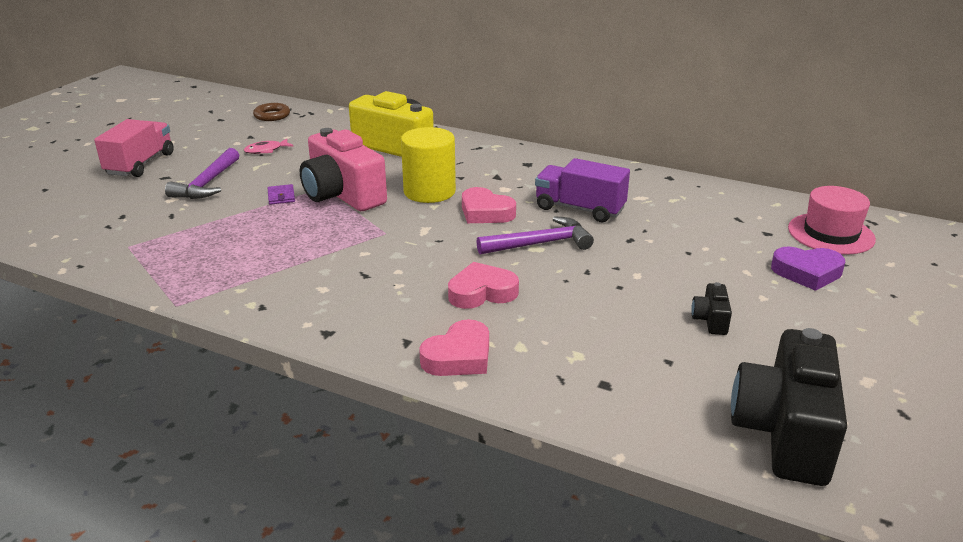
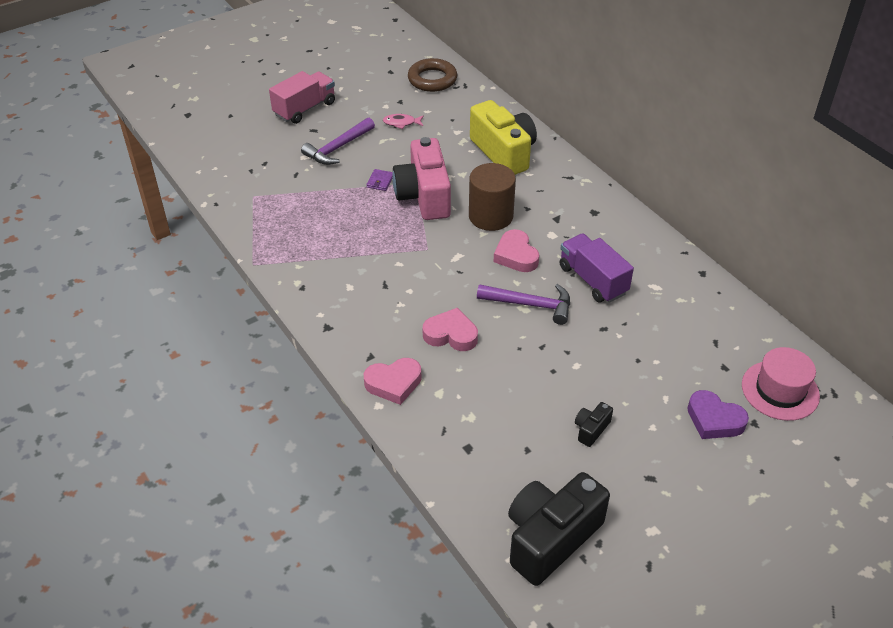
camera: 30 degrees right, 15 degrees up
brown ring [253,103,290,121] -> brown ring [408,58,457,92], size x1.54
yellow cylinder [401,127,456,203] -> brown cylinder [469,163,516,231]

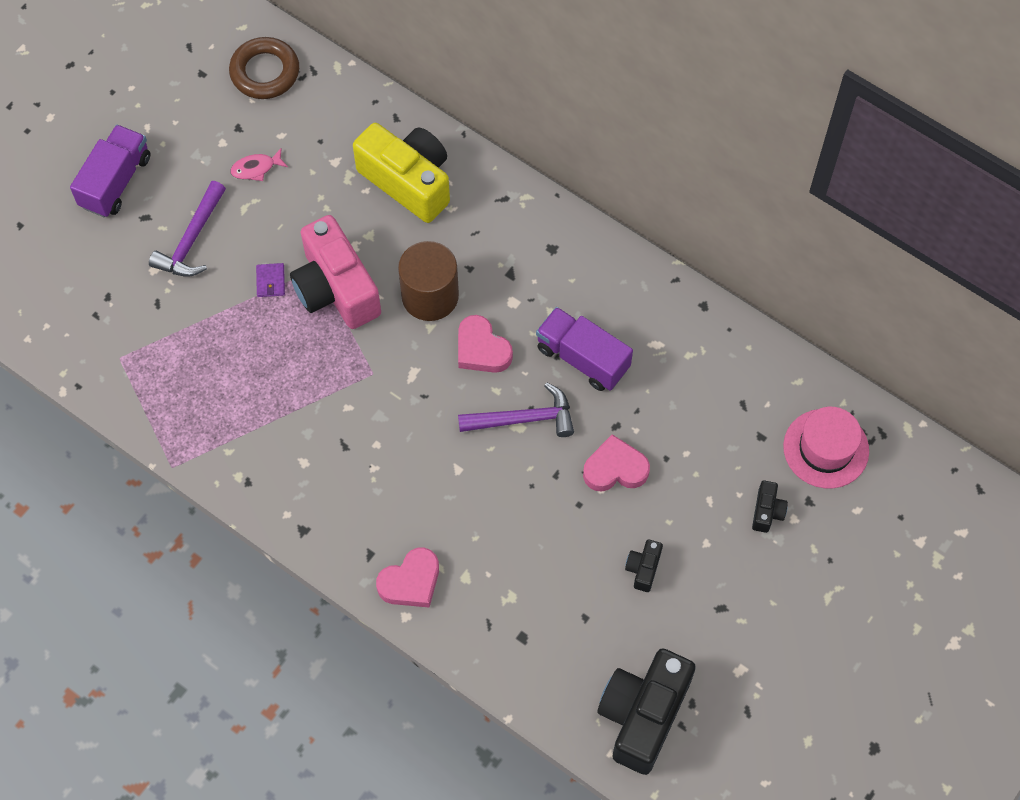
camera: 20 degrees left, 20 degrees up
pink truck [269,71,335,124] -> purple truck [70,125,151,217]
pink heart [422,308,478,351] -> pink heart moved to [583,434,650,491]
purple heart [688,390,749,439] -> black camera [752,481,788,533]

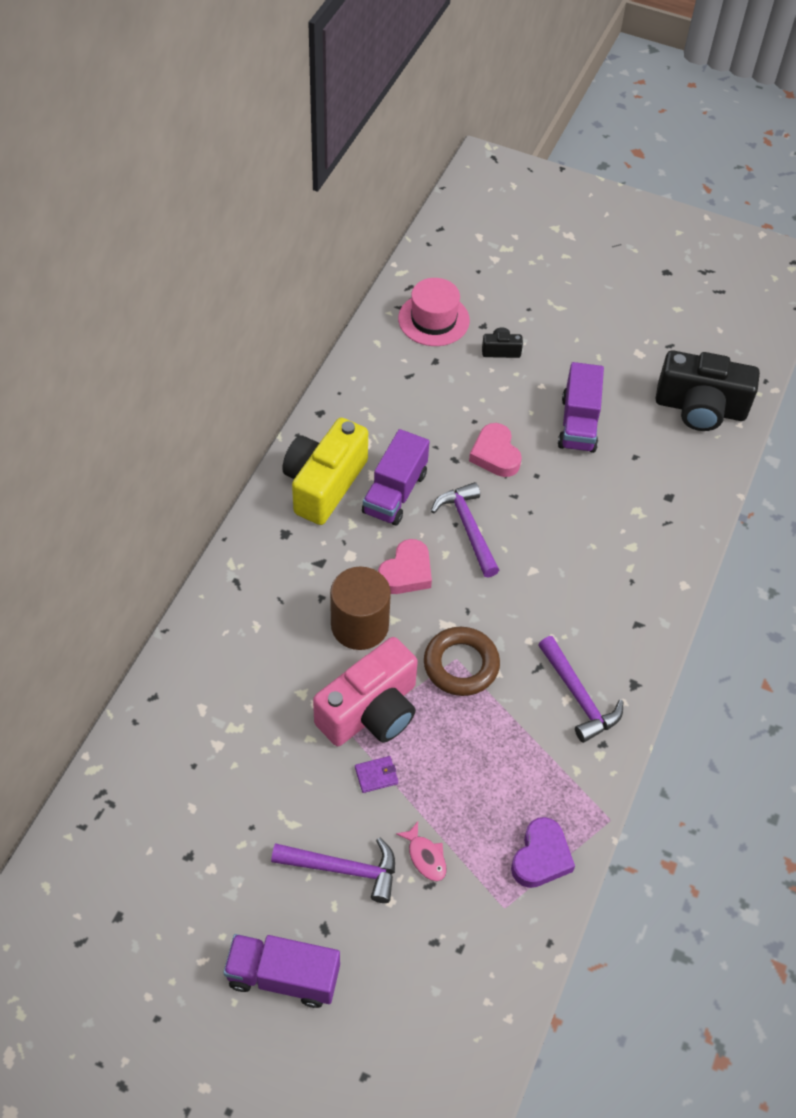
camera: 105 degrees left, 10 degrees down
brown ring [229,37,299,99] -> brown ring moved to [424,627,500,696]
pink fish [230,149,288,181] -> pink fish moved to [396,822,447,881]
yellow camera [353,123,450,223] -> yellow camera moved to [282,418,368,525]
pink heart [376,548,439,608] -> none
black camera [625,539,663,592] -> purple truck [558,362,604,453]
none -> purple heart [511,817,575,888]
none -> purple hammer [538,636,624,743]

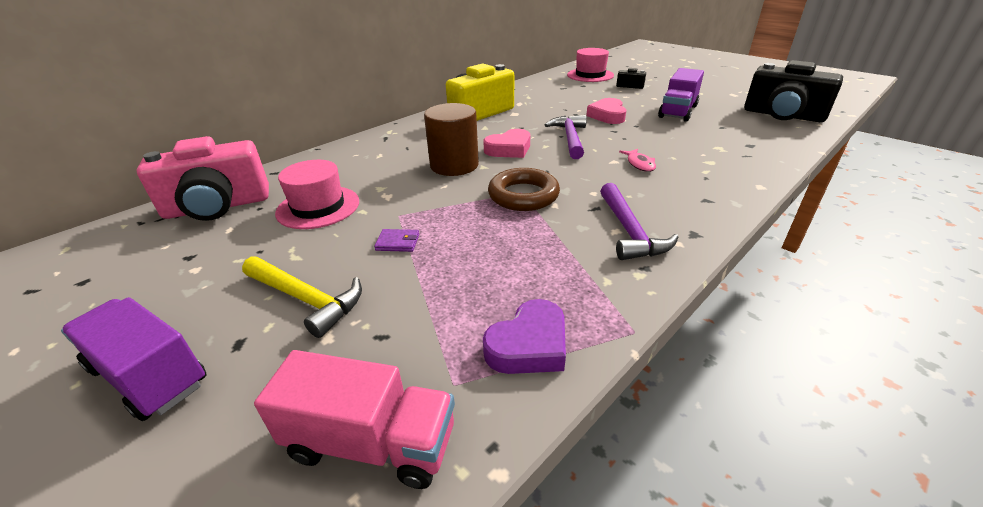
camera: 25 degrees right, 20 degrees down
purple hammer [271,838,395,903] -> yellow hammer [242,256,362,338]
pink camera [313,637,418,746] -> pink camera moved to [137,136,269,221]
purple truck [362,429,430,526] -> none
pink fish [396,822,447,881] -> pink fish moved to [619,149,656,172]
none -> pink truck [254,350,455,489]
none -> pink hat [275,160,359,229]

